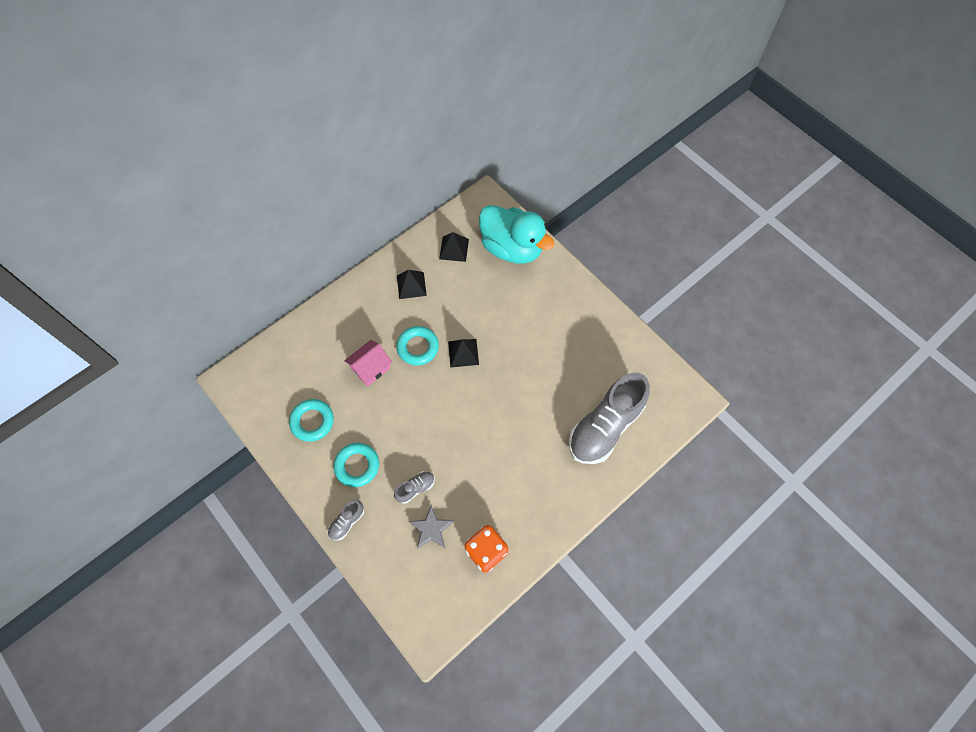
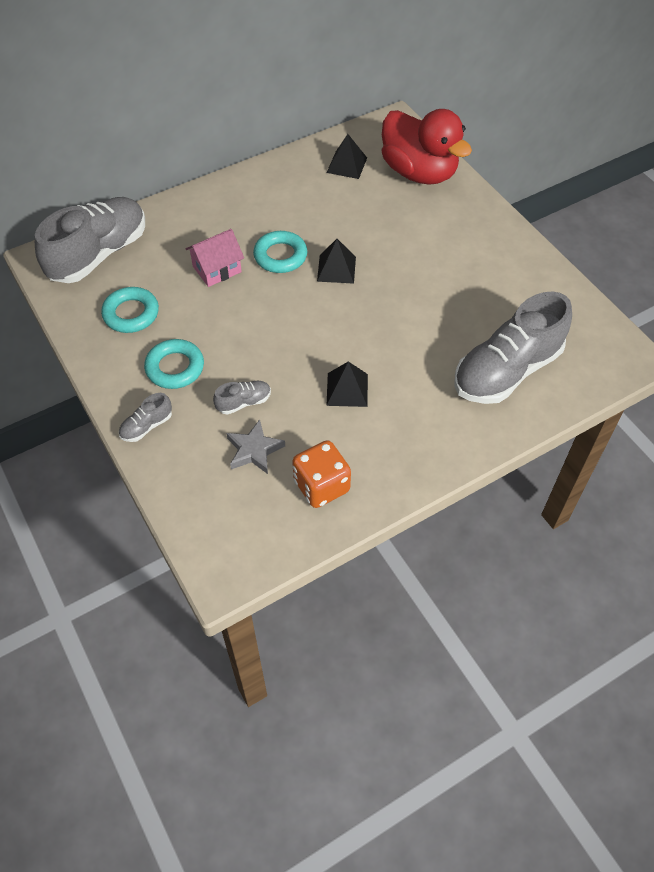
camera: 10 degrees right, 10 degrees down
black pyramid [397,270,427,299] -> black pyramid moved to [326,362,368,407]
turquoise duck [479,205,555,264] -> red duck [382,109,472,185]
none -> grey shoe [35,197,145,283]

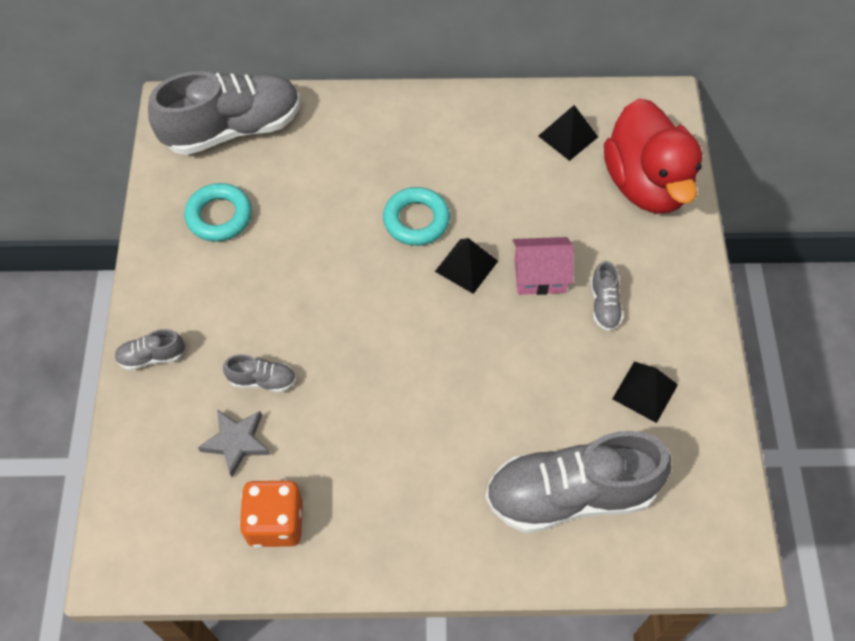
camera: 30 degrees right, 5 degrees up
turquoise ring [144,339,204,389] -> none
pink house [186,229,244,287] -> pink house moved to [513,237,574,295]
black pyramid [326,362,368,407] -> black pyramid moved to [612,362,678,423]
none -> grey shoe [591,261,623,331]

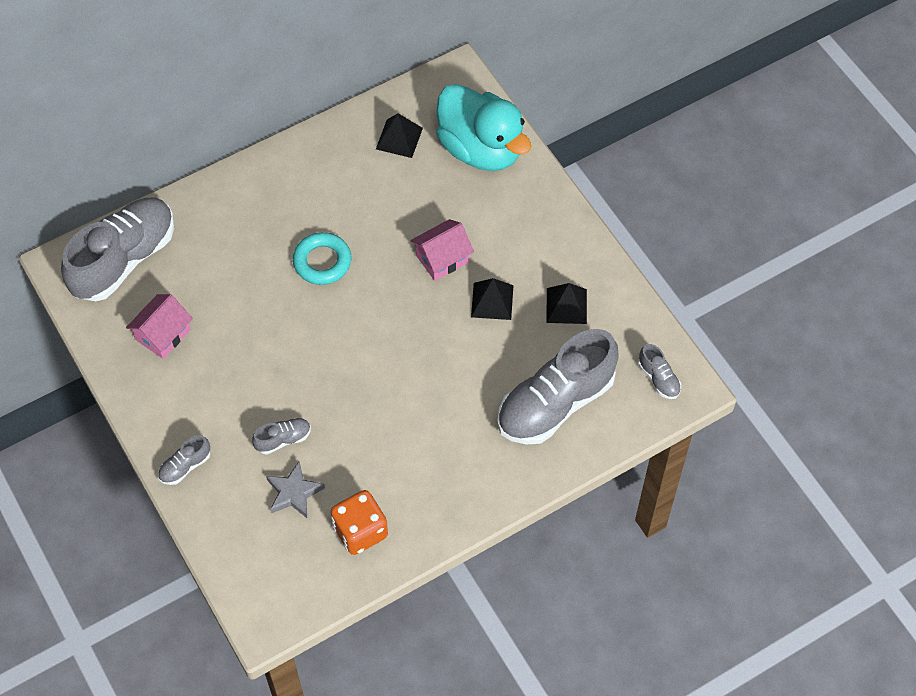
camera: 30 degrees left, 0 degrees up
turquoise ring [184,183,252,242] -> pink house [126,294,193,359]
black pyramid [435,238,498,294] -> black pyramid moved to [471,278,513,320]
grey shoe [591,261,623,331] -> grey shoe moved to [638,344,681,399]
red duck [604,98,702,213] -> turquoise duck [436,84,531,171]

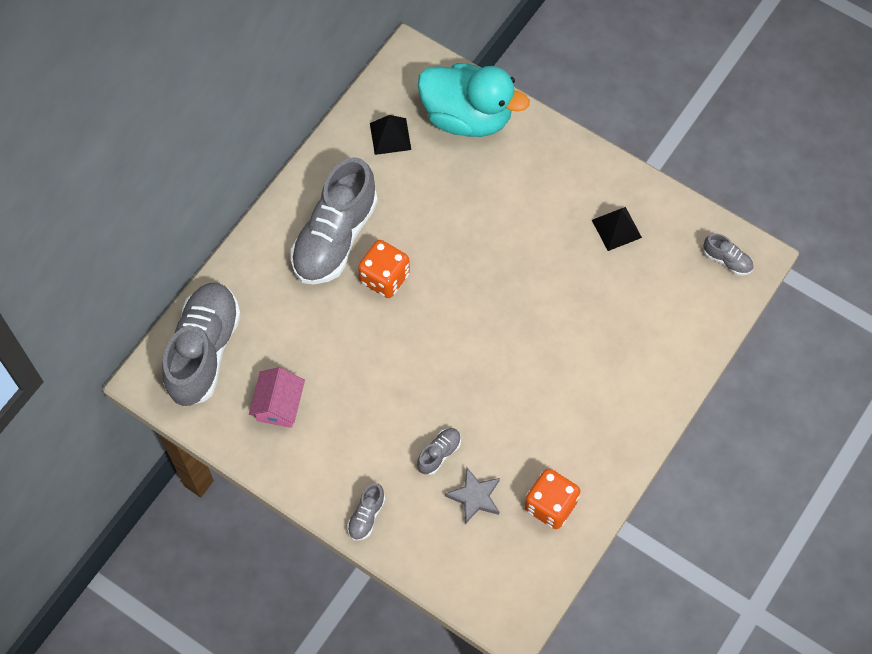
camera: 25 degrees left, 5 degrees up
turquoise ring [293,232,352,285] -> orange dice [358,240,410,298]
pink house [410,219,474,281] -> none
black pyramid [471,278,513,320] -> none
grey shoe [497,329,619,445] -> grey shoe moved to [291,157,378,285]

